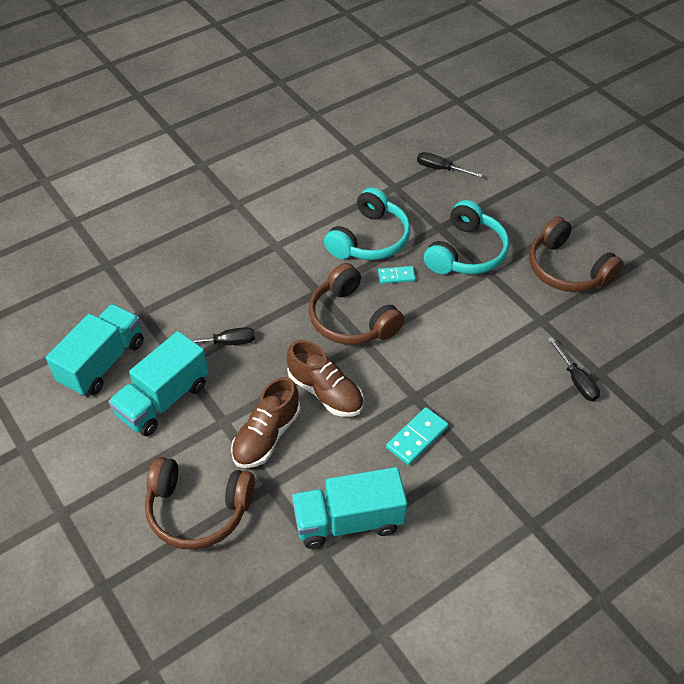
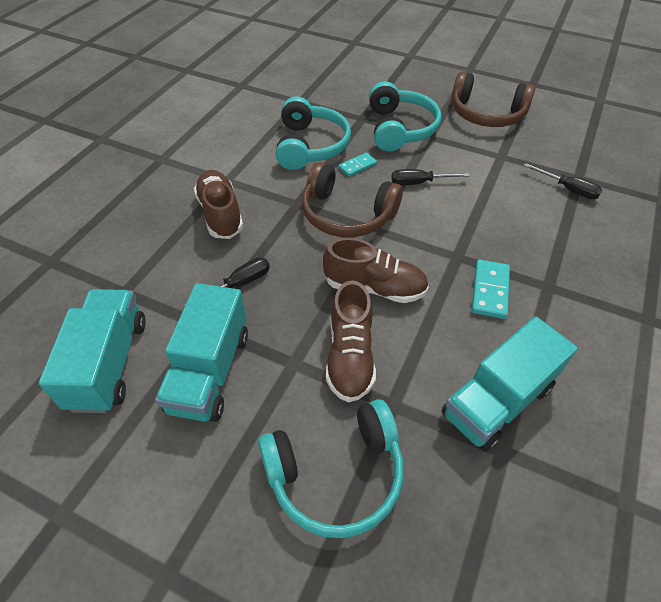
camera: 30 degrees left, 0 degrees up
brown headphones [145,457,255,550] -> turquoise headphones [258,399,404,538]
black screwdriver [417,152,482,177] -> black screwdriver moved to [392,169,470,185]
none -> brown shoe [194,170,243,239]

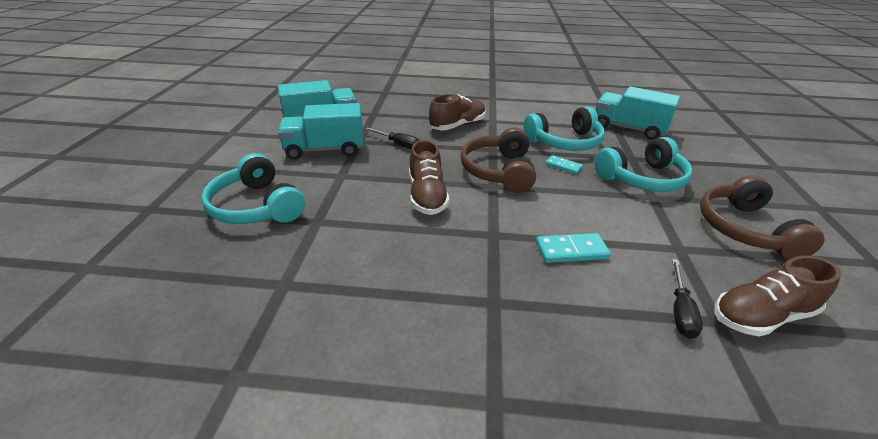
camera: 70 degrees right, 15 degrees down
brown shoe [326,280,376,402] -> brown shoe moved to [714,256,841,337]
black screwdriver [392,169,470,185] -> none
turquoise truck [442,317,578,452] -> turquoise truck moved to [596,87,680,140]
turquoise domino [472,260,510,319] -> turquoise domino moved to [536,233,611,263]

